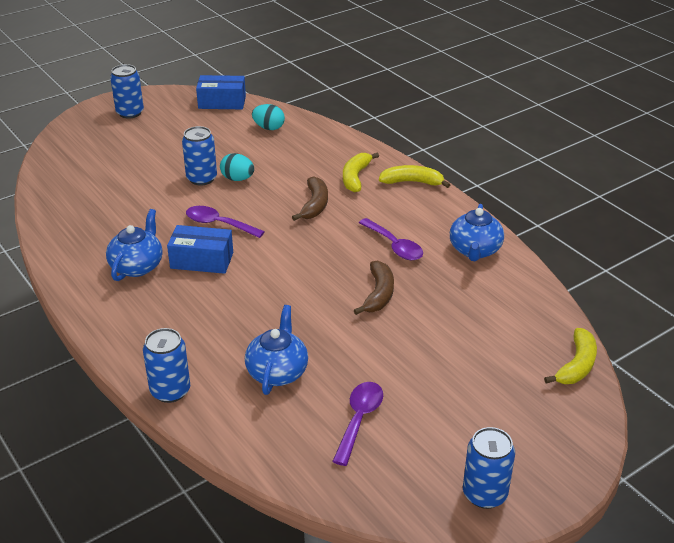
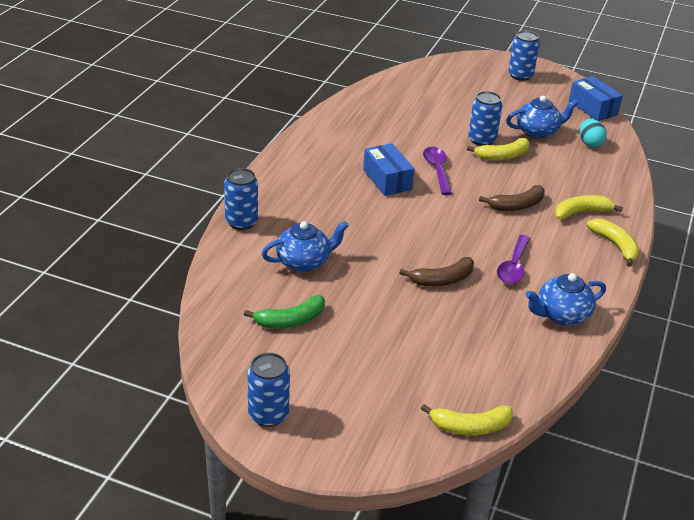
camera: 55 degrees right, 0 degrees up
blue teapot [106,209,163,281] -> blue teapot moved to [506,96,578,139]
turquoise egg [220,153,254,181] -> yellow banana [467,138,530,161]
purple spoon [332,382,383,466] -> green banana [244,295,325,328]

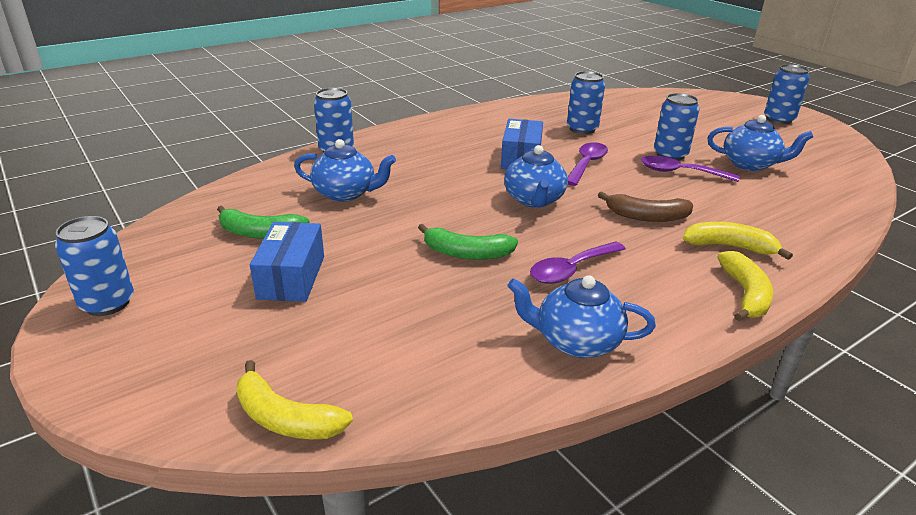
camera: 35 degrees right, 5 degrees down
brown banana [400,257,474,286] -> green banana [418,224,518,260]
yellow banana [467,138,530,161] -> purple spoon [641,156,739,182]
blue box [569,76,623,121] -> blue box moved to [250,222,324,302]
turquoise egg [580,119,607,148] -> none
none -> blue teapot [504,145,568,208]
none -> blue can [567,71,605,134]

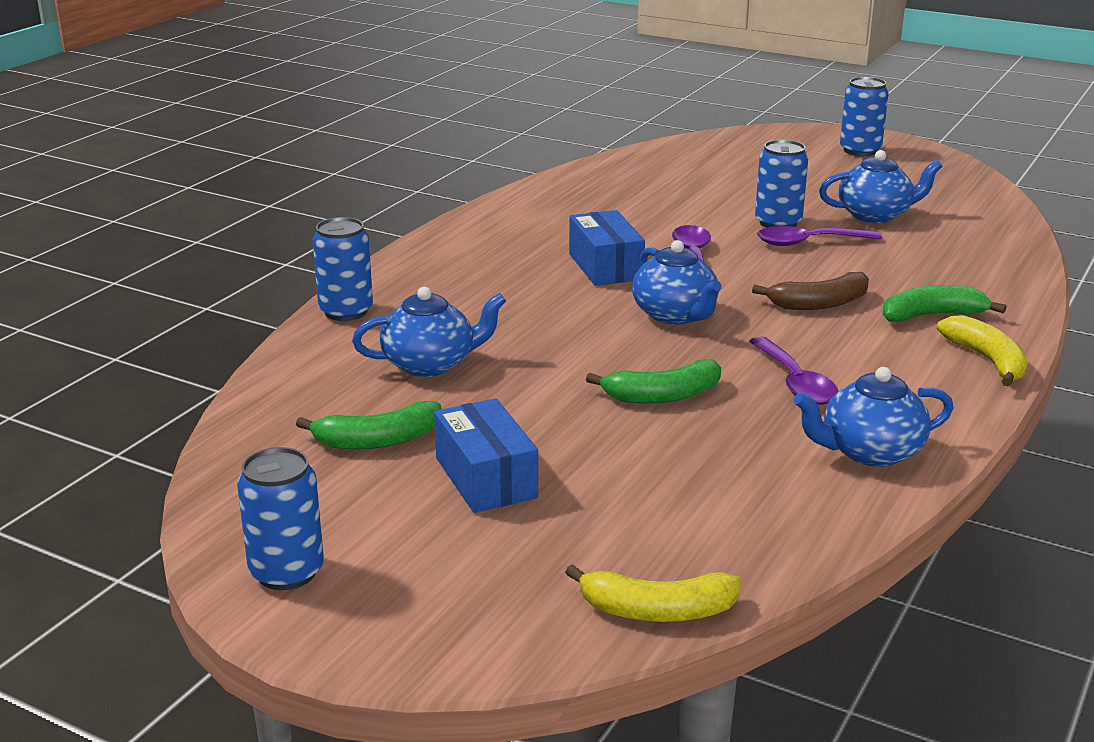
camera: 25 degrees left, 5 degrees down
purple spoon [530,241,626,284] -> purple spoon turned 45 degrees counterclockwise [749,336,838,405]
blue can [567,71,605,134] -> none
yellow banana [683,222,793,260] -> green banana [882,285,1006,322]

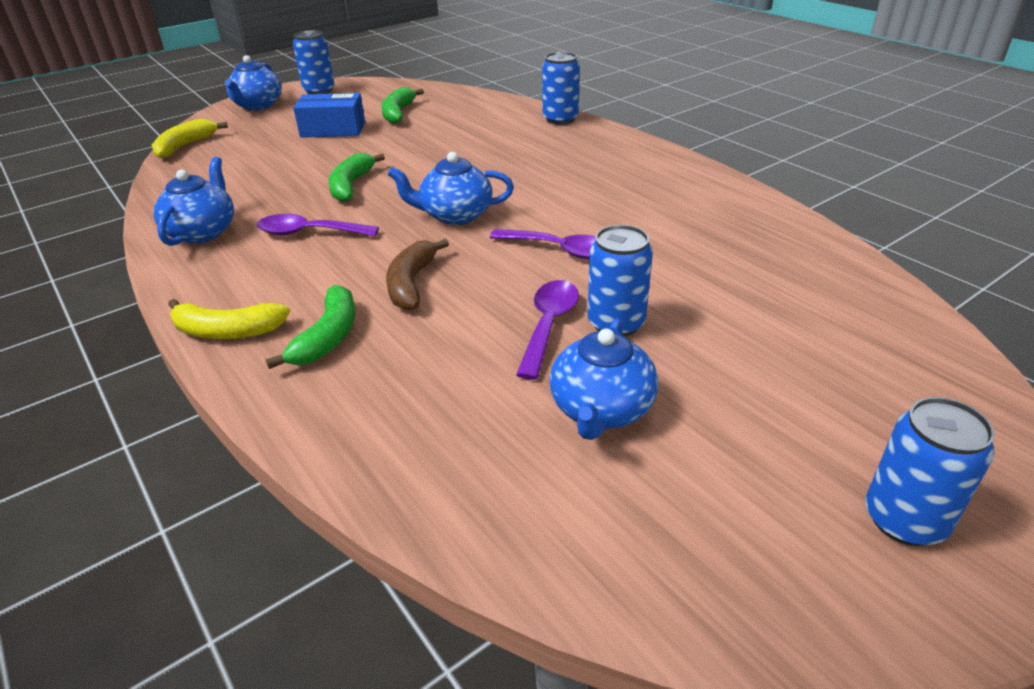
camera: 115 degrees right, 10 degrees up
blue teapot [352,287,506,377] -> blue teapot moved to [225,55,282,110]
blue box [569,210,645,286] -> none

